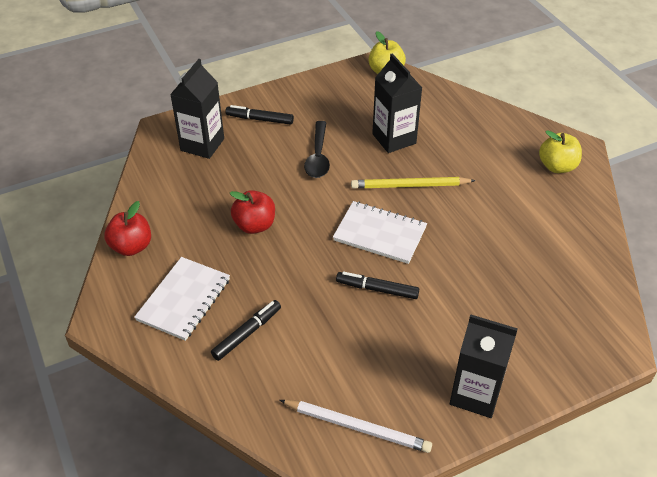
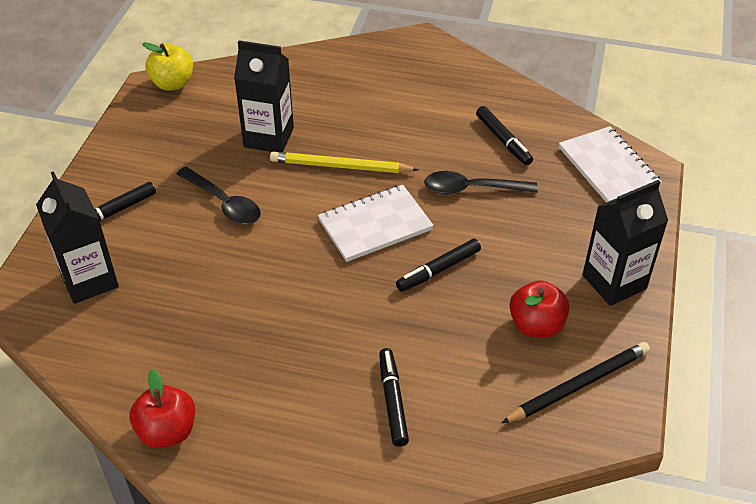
camera: 50 degrees left, 0 degrees up
white notebook [134,257,230,341] -> white notebook moved to [559,126,662,203]
red apple [230,190,275,234] -> red apple moved to [509,280,570,338]
white pencil [280,400,432,453] -> black pencil [502,342,650,423]
yellow pencil [351,177,476,189] -> yellow pencil turned 60 degrees clockwise [270,152,419,173]
yellow apple [539,130,582,173] -> none
none -> black spoon [424,171,538,194]
none -> black marker [476,106,533,165]

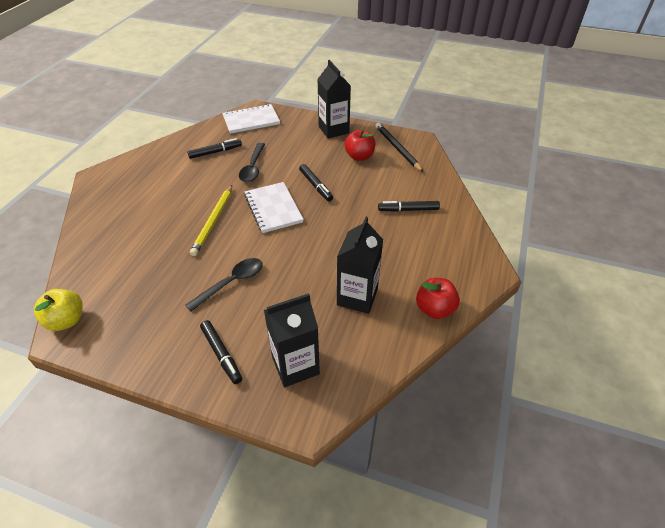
camera: 85 degrees left, 0 degrees up
black carton [234,40,294,153] -> black carton moved to [337,217,383,314]

